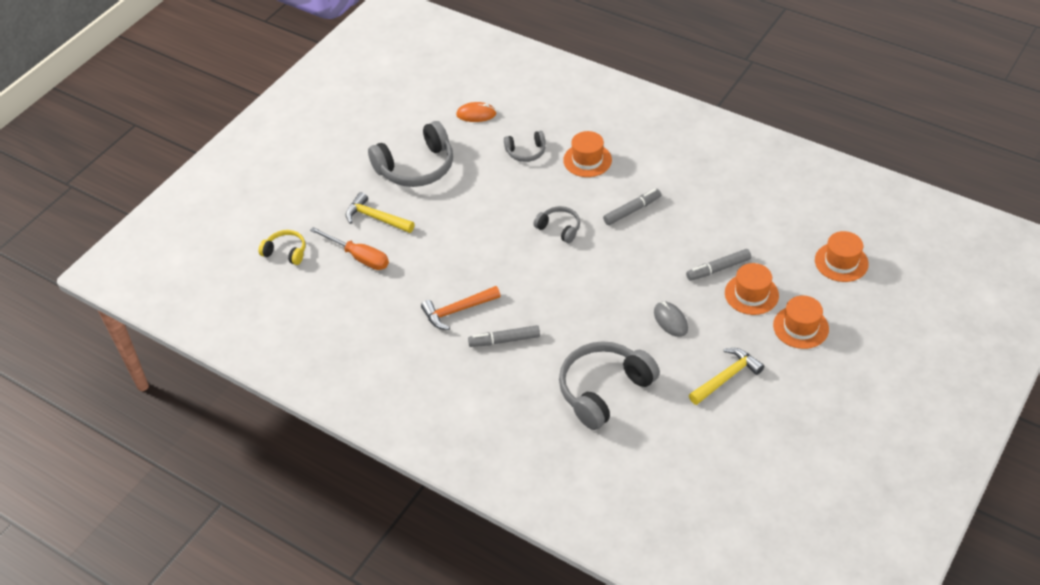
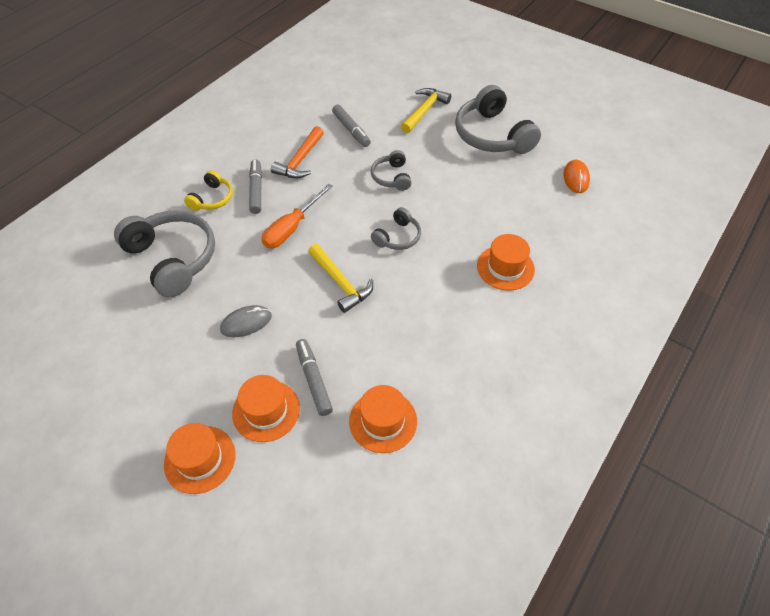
camera: 90 degrees right, 5 degrees up
yellow headphones [259,230,306,265] -> yellow headphones moved to [184,170,233,211]
orange screwdriver [310,227,389,270] -> orange screwdriver moved to [261,184,333,248]
orange hammer [421,286,501,330] -> orange hammer turned 135 degrees counterclockwise [271,126,324,178]
grey headphones [504,131,545,162] -> grey headphones moved to [371,150,411,191]
grey marker [603,189,661,225] -> grey marker moved to [332,105,371,147]
yellow hammer [689,348,764,405] -> yellow hammer moved to [308,244,373,313]
orange hat [815,231,869,282] -> orange hat moved to [349,385,417,453]

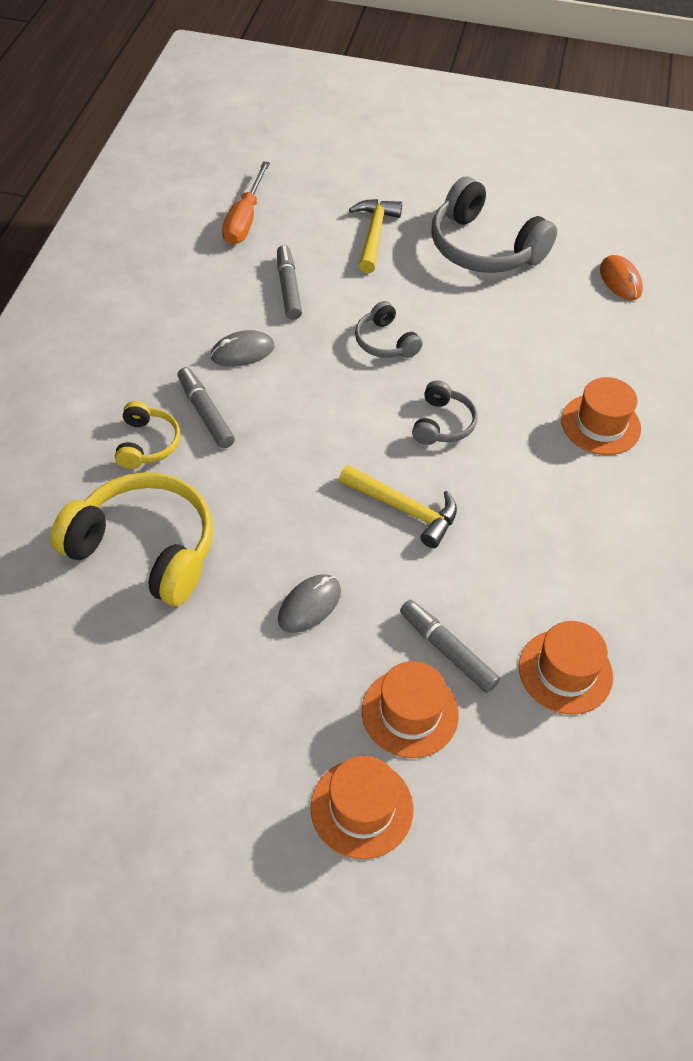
camera: 25 degrees left, 0 degrees up
grey headphones [114,210,215,297] -> yellow headphones [50,472,213,606]
orange screwdriver [261,184,333,248] -> orange screwdriver moved to [222,161,270,245]
orange hammer [271,126,324,178] -> grey mouse [210,330,275,367]
grey marker [332,105,371,147] -> grey marker turned 135 degrees counterclockwise [277,245,302,320]

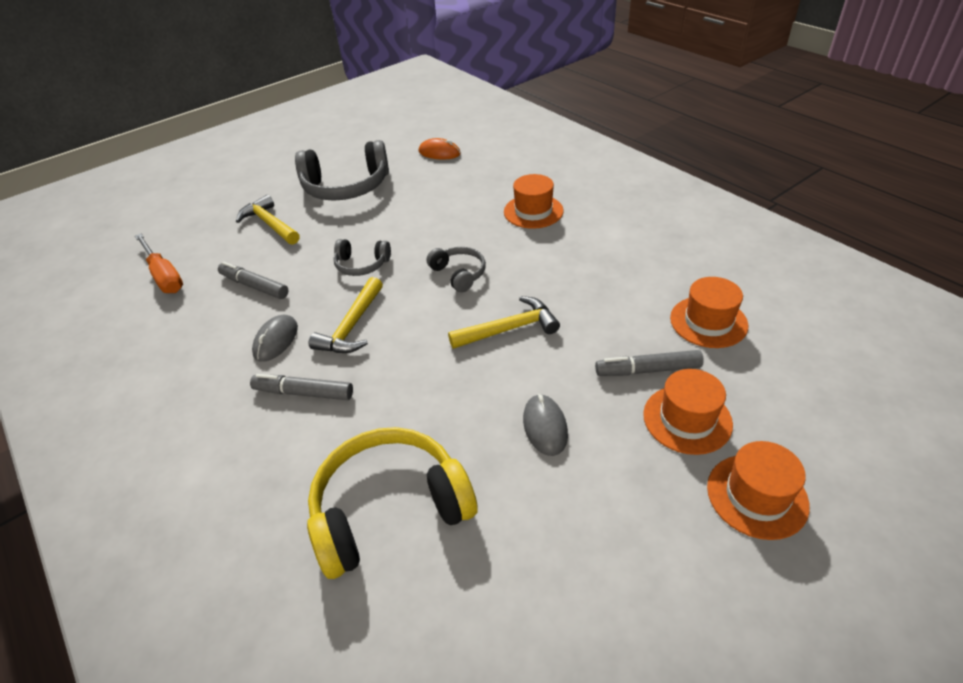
camera: 45 degrees left, 10 degrees down
yellow headphones [115,401,180,469] -> none
none -> yellow hammer [309,277,383,353]

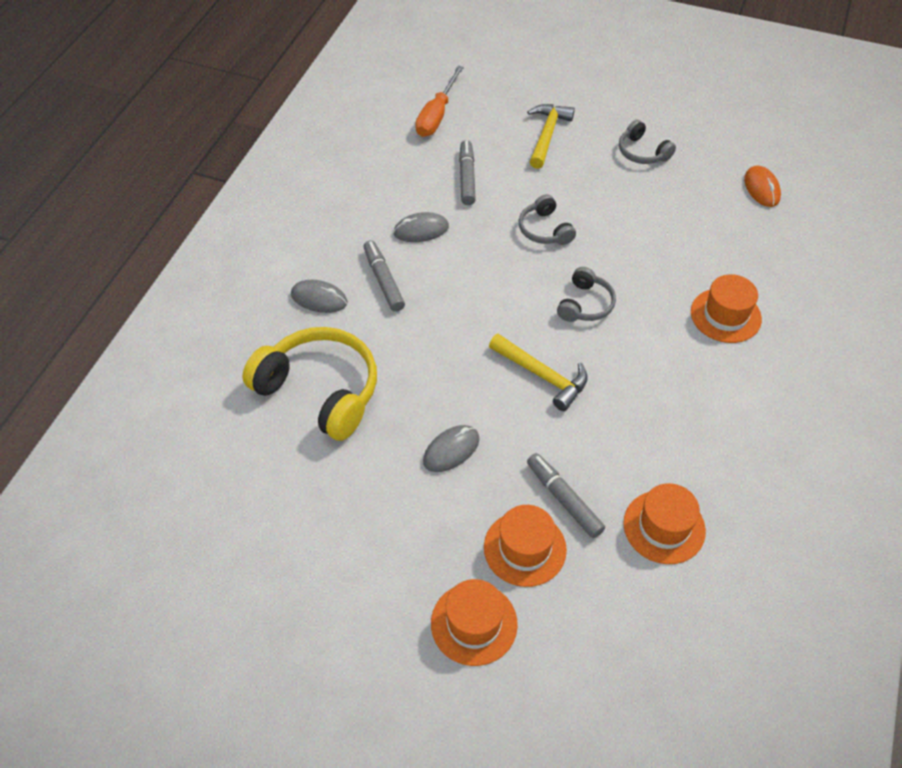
camera: 55 degrees right, 10 degrees up
grey headphones [295,140,389,201] -> grey headphones [619,120,676,164], size x0.52
yellow hammer [309,277,383,353] -> none
none -> grey mouse [291,280,348,313]

